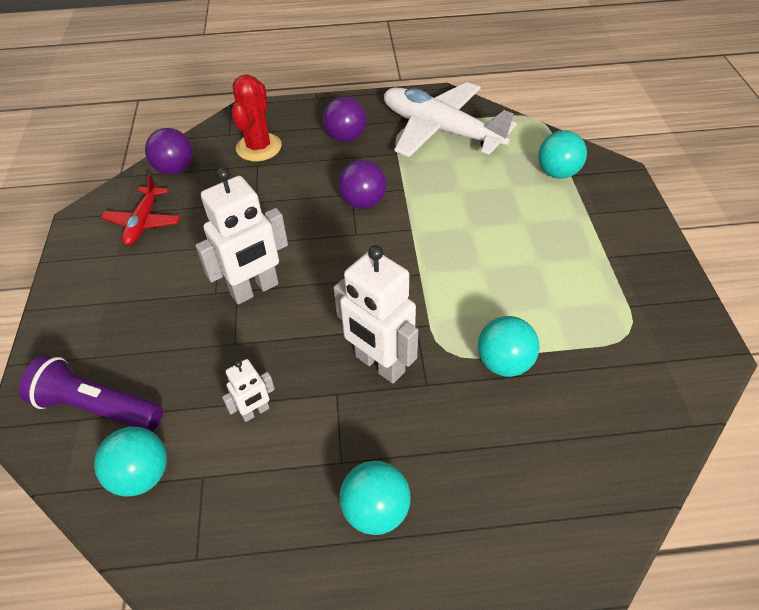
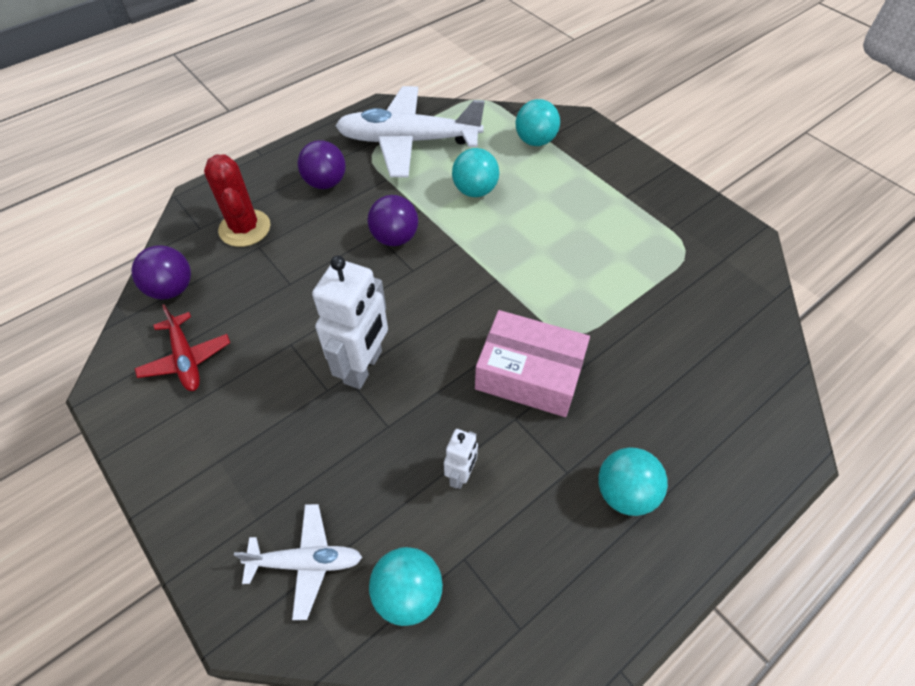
camera: 35 degrees left, 5 degrees up
purple flashlight [19,355,163,431] -> white plane [234,504,362,620]
white robot [334,245,418,384] -> pink box [475,310,590,417]
turquoise ball [478,316,540,377] -> turquoise ball moved to [452,148,499,197]

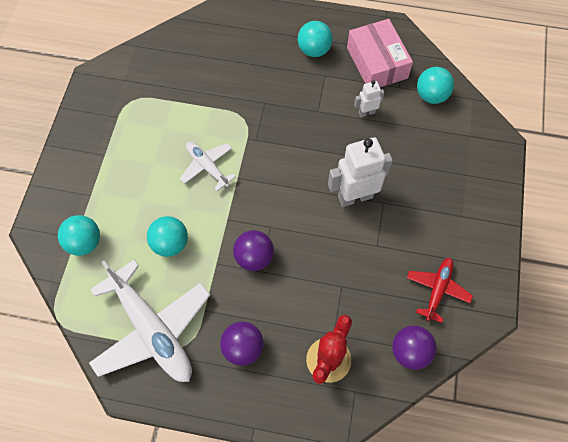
camera: 130 degrees left, 10 degrees up
white plane [234,504,362,620] -> white plane moved to [180,142,236,191]
pink box [475,310,590,417] -> pink box moved to [347,19,413,87]

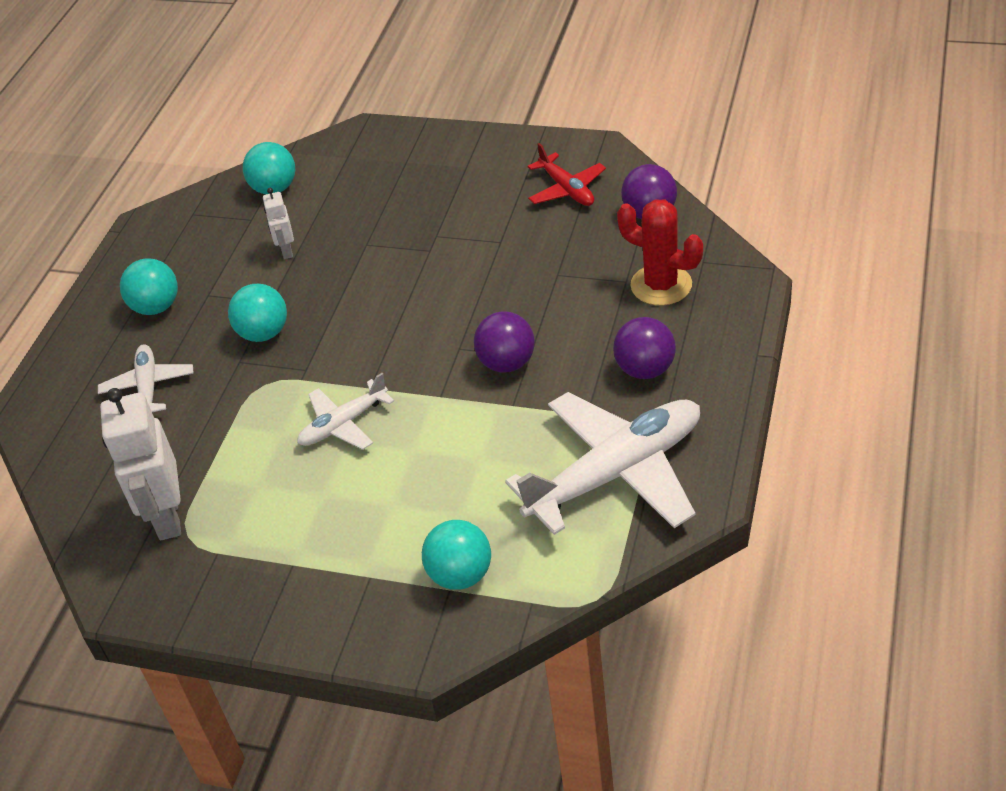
camera: 80 degrees left, 20 degrees down
turquoise ball [147,216,188,257] -> turquoise ball moved to [228,284,287,342]
white robot [328,137,393,207] -> white robot moved to [100,388,181,540]
pink box [347,19,413,87] -> none
red plane [407,258,473,323] -> red plane turned 150 degrees counterclockwise [528,143,606,206]
none -> white plane [98,344,194,412]

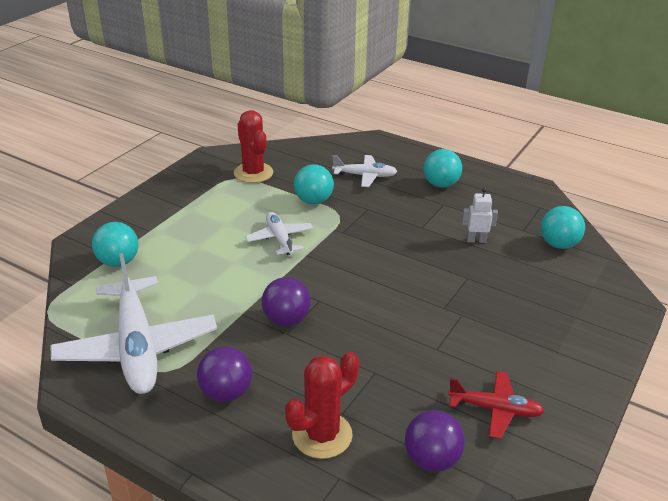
camera: 100 degrees right, 10 degrees down
white robot [100,388,181,540] -> red cactus [234,110,273,183]
turquoise ball [228,284,287,342] -> turquoise ball moved to [294,164,334,204]
red plane [528,143,606,206] -> red plane turned 150 degrees counterclockwise [448,371,544,439]

